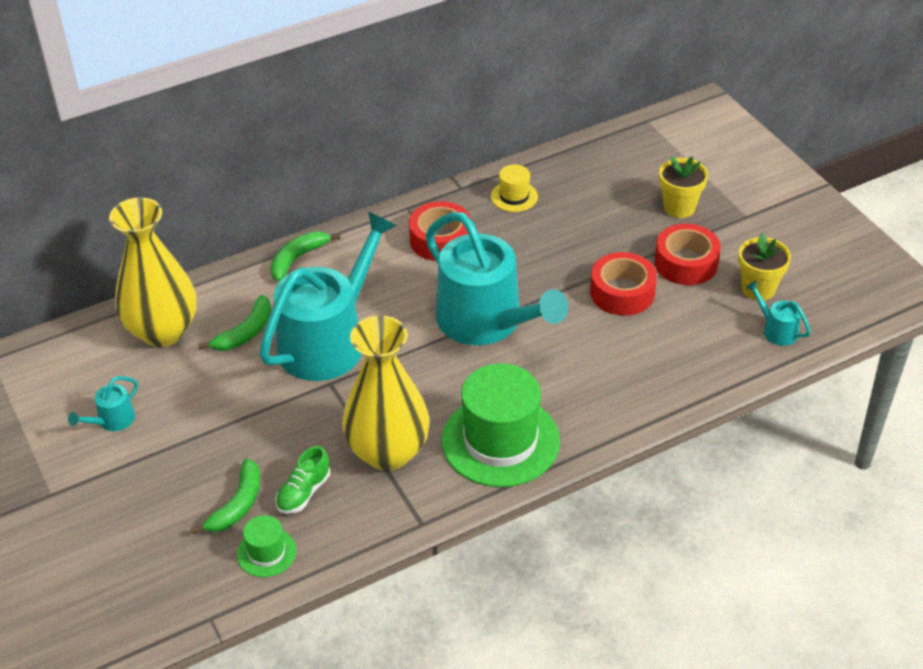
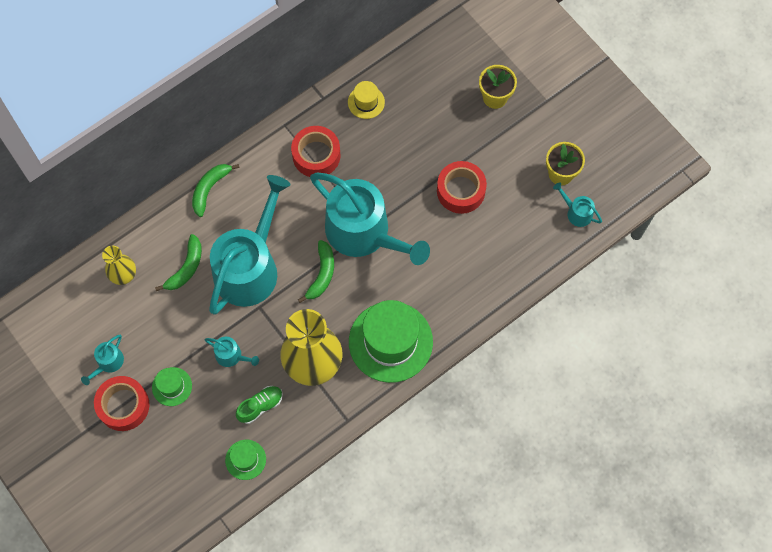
camera: 10 degrees left, 25 degrees up
yellow vase [109,197,197,347] -> yellow vase [102,246,136,285], size x0.51
green banana [191,458,260,534] -> green banana moved to [298,240,334,303]
green shoe [275,446,330,514] -> green shoe turned 150 degrees counterclockwise [236,386,283,424]
red tape [654,224,721,285] -> red tape moved to [94,376,150,431]
none -> green hat [152,367,192,406]
none -> turquoise watering can [204,337,259,367]

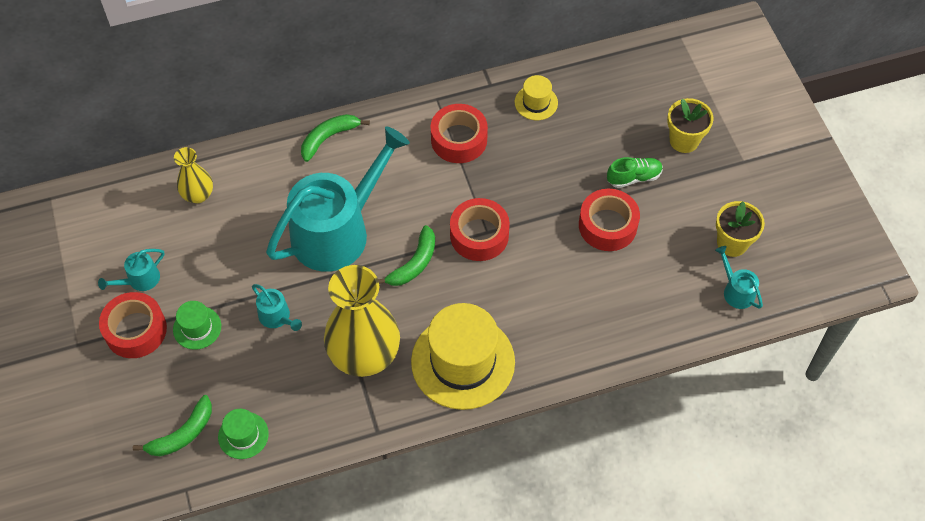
camera: 20 degrees right, 10 degrees down
green banana [155,234,202,291] -> green banana moved to [133,395,212,456]
green shoe [236,386,283,424] -> green shoe moved to [607,157,663,188]
turquoise watering can [310,173,430,265] -> red tape [450,198,510,261]
green hat [349,300,433,383] -> yellow hat [411,303,515,410]

